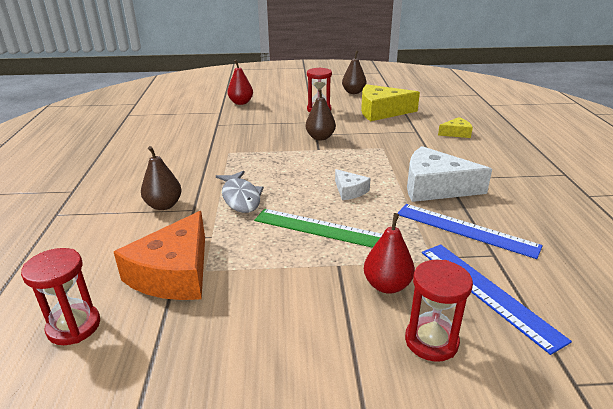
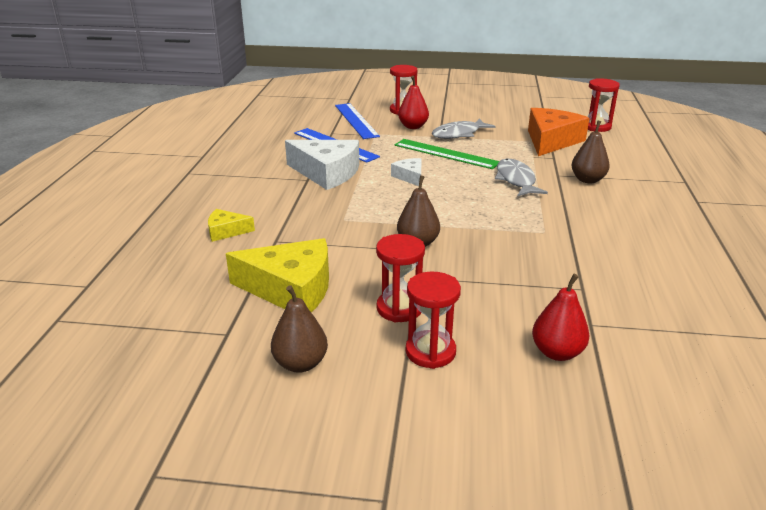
camera: 170 degrees left, 0 degrees up
none -> red hourglass [406,272,461,369]
none -> grey fish [432,118,496,139]

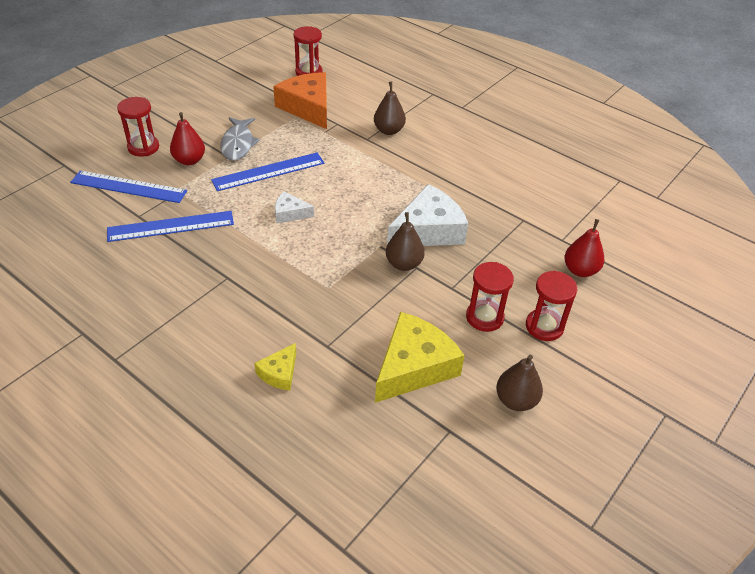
camera: 60 degrees left, 15 degrees up
white cheese [285,140,359,190] -> white cheese moved to [387,184,468,246]
green ruler [395,139,499,169] -> blue ruler [211,152,324,191]
grey fish [495,159,548,197] -> none

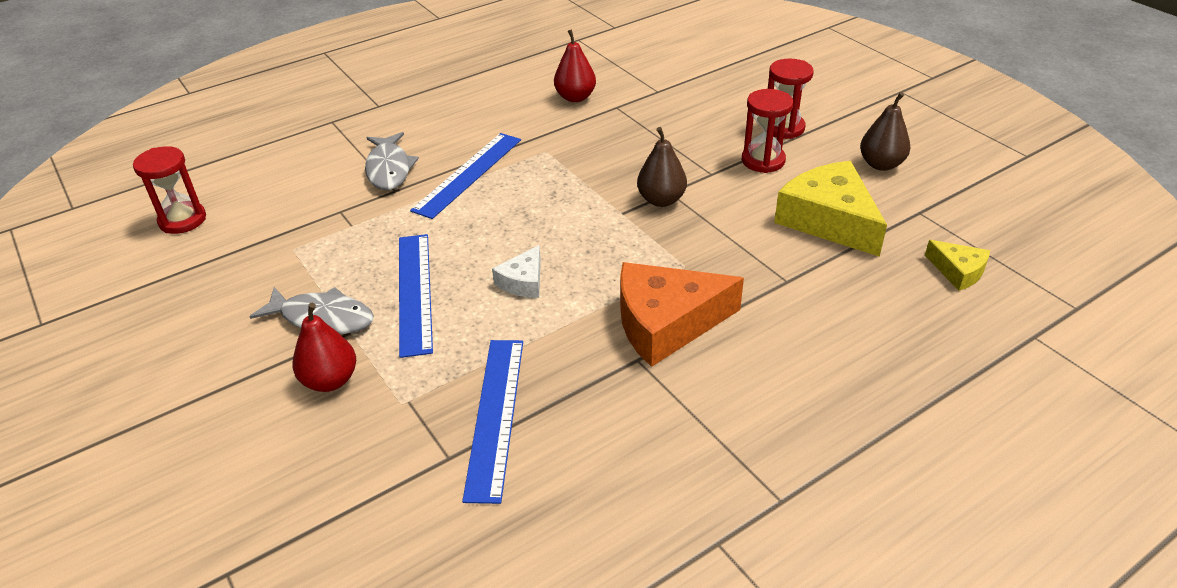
camera: 70 degrees left, 5 degrees down
blue ruler [70,171,187,203] -> blue ruler moved to [410,133,521,219]
red hourglass [117,97,159,157] -> none
yellow cheese [254,343,296,390] -> yellow cheese moved to [925,240,990,291]
orange cheese [273,72,327,129] -> orange cheese moved to [620,262,744,367]
brown pear [374,82,406,135] -> grey fish [365,132,419,190]
white cheese [387,184,468,246] -> none
red pear [565,219,604,277] -> red pear moved to [554,29,596,102]

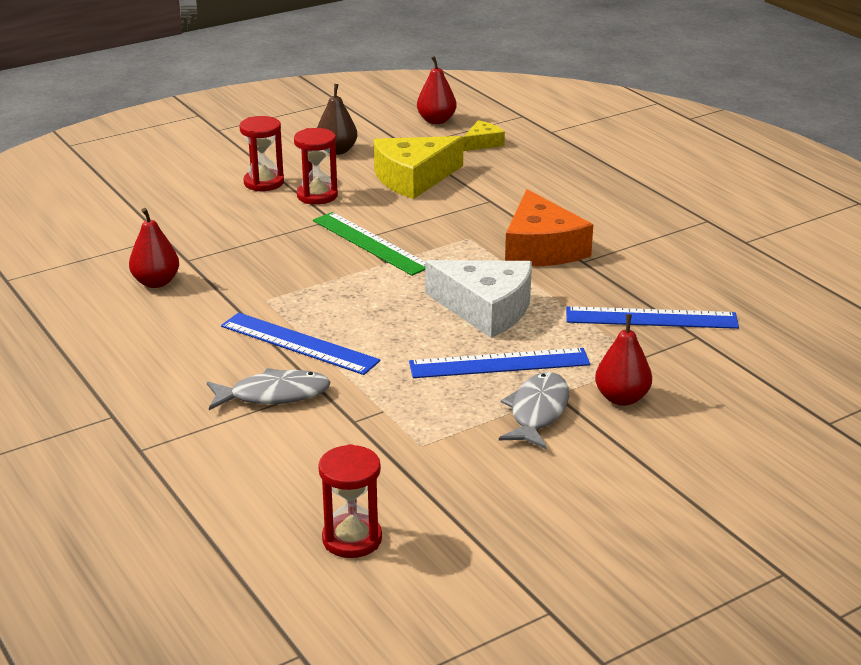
camera: 90 degrees left, 10 degrees down
white cheese [492,245,541,298] -> white cheese [425,260,532,338], size x1.99
brown pear [637,127,687,207] -> green ruler [313,212,425,276]
none -> red pear [417,56,456,124]

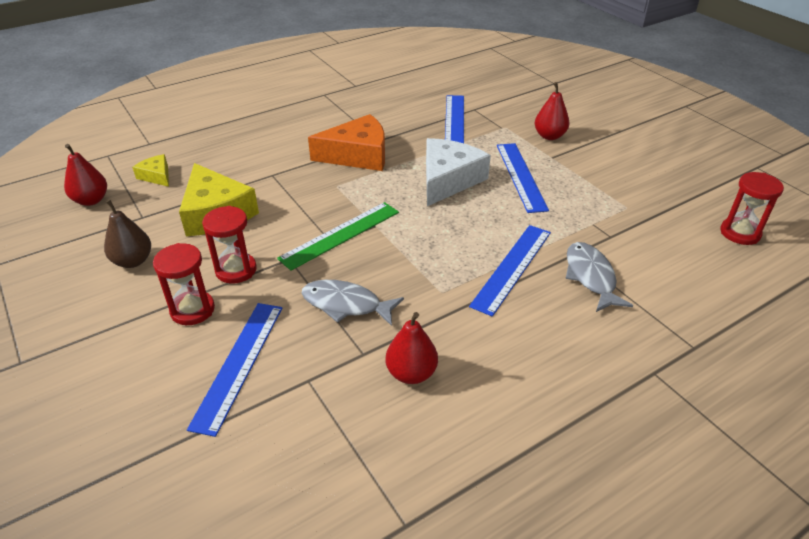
camera: 90 degrees left, 10 degrees up
grey fish [499,372,569,449] -> grey fish moved to [302,280,404,326]
none -> blue ruler [187,303,282,437]

